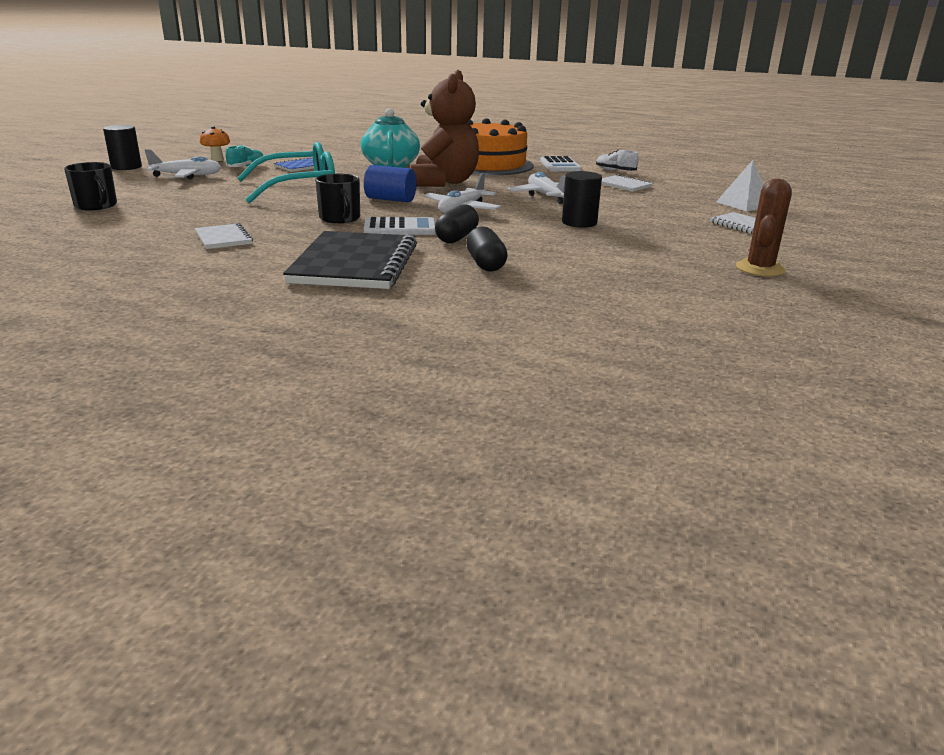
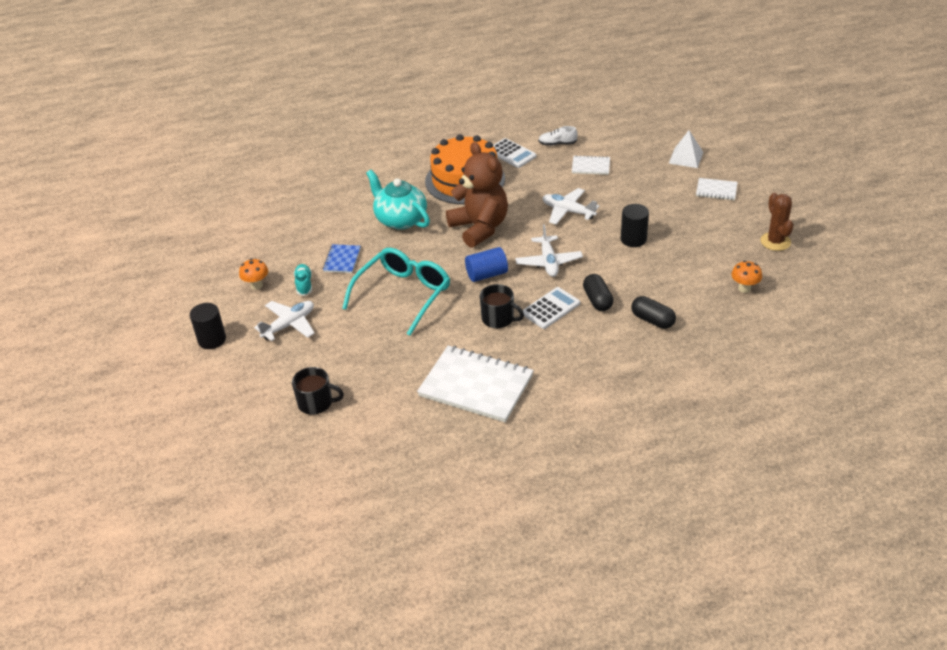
camera: 35 degrees left, 15 degrees up
white notebook [195,223,253,249] -> white notebook [417,346,534,422], size x2.07
black notebook [283,231,417,289] -> none
none -> orange mushroom [732,260,762,293]

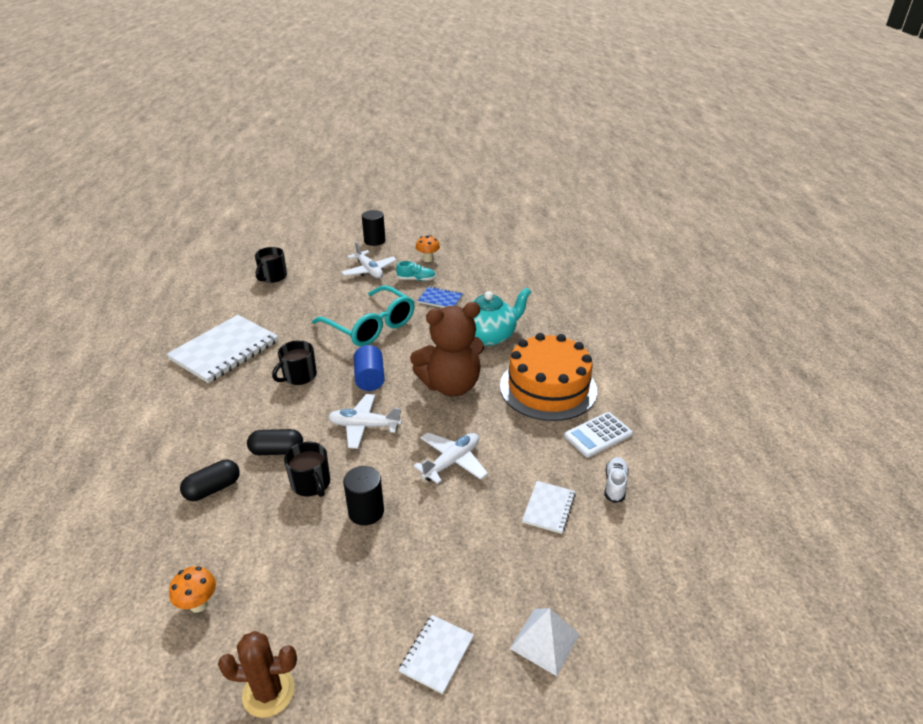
camera: 100 degrees right, 5 degrees down
white calculator [523,287,580,329] -> none
none -> black mug [284,442,330,497]

